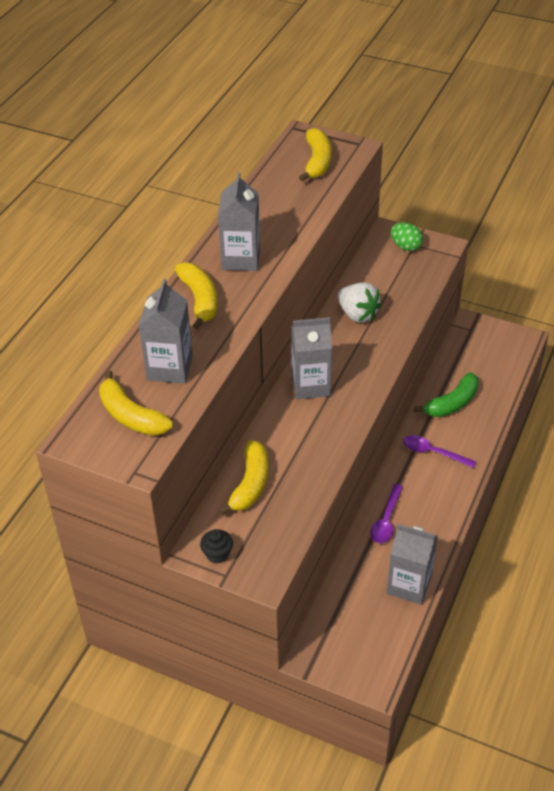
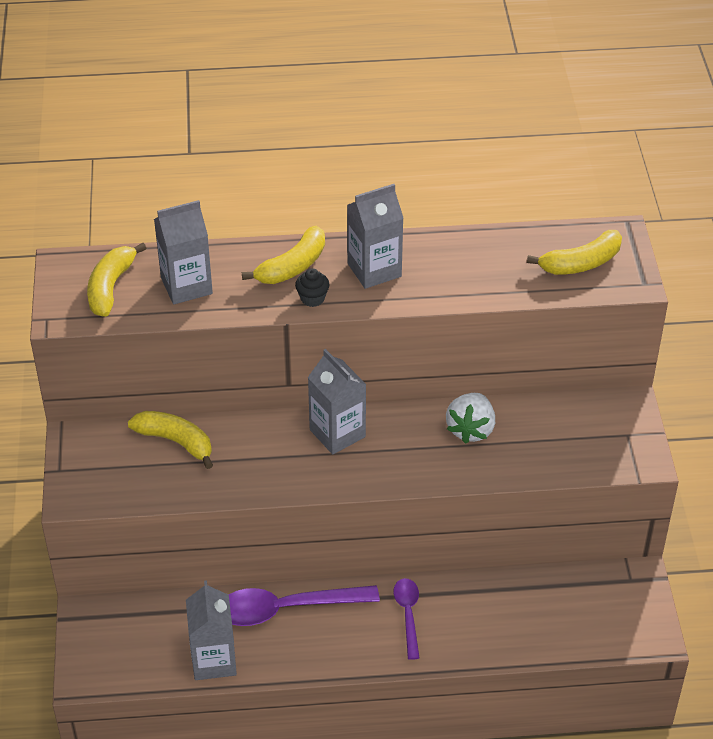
camera: 60 degrees right, 0 degrees up
black cupcake [200,529,233,564] -> black cupcake moved to [295,268,330,307]
yellow banana [219,440,268,515] -> yellow banana turned 135 degrees counterclockwise [128,411,213,469]
purple spoon [370,484,403,543] -> purple spoon [228,585,380,626], size x1.74
green egg [391,222,423,251] -> none
green banana [414,372,479,417] -> none

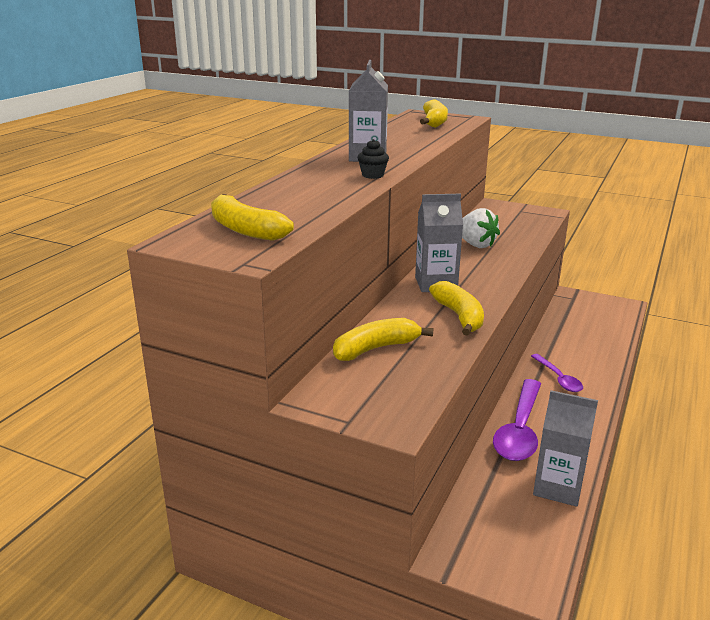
camera: 60 degrees left, 20 degrees down
grey carton [154,200,213,304] -> none
yellow banana [242,226,325,284] -> yellow banana moved to [429,281,484,336]
purple spoon [394,578,420,660] -> purple spoon turned 135 degrees counterclockwise [531,354,583,392]

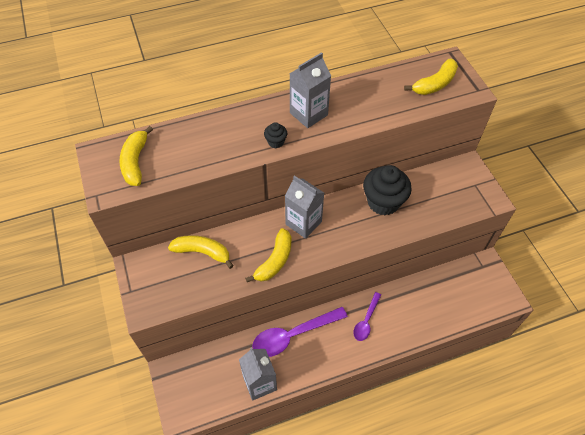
camera: 45 degrees right, 30 degrees up
white strawberry [462,208,500,248] -> black cupcake [363,165,412,215]

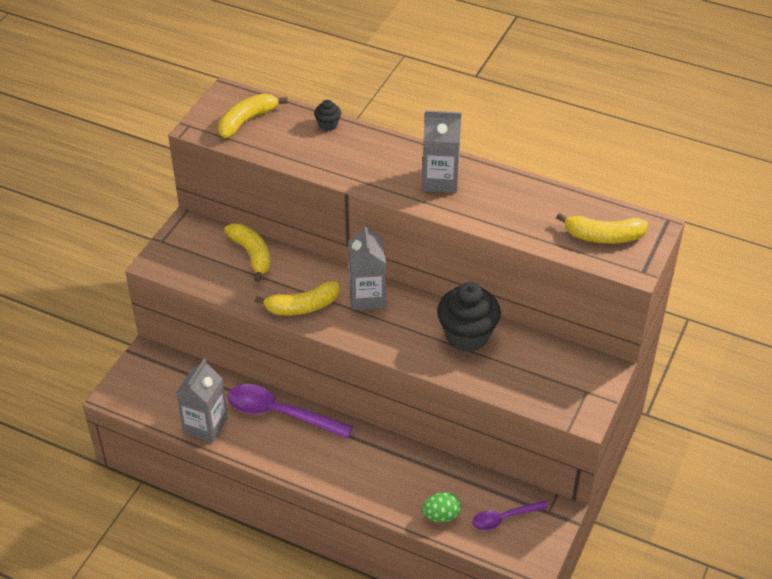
camera: 45 degrees right, 10 degrees down
black cupcake [264,122,287,148] -> black cupcake moved to [314,100,341,131]
purple spoon [353,292,381,341] -> purple spoon moved to [472,500,549,530]
none -> green egg [422,492,461,522]

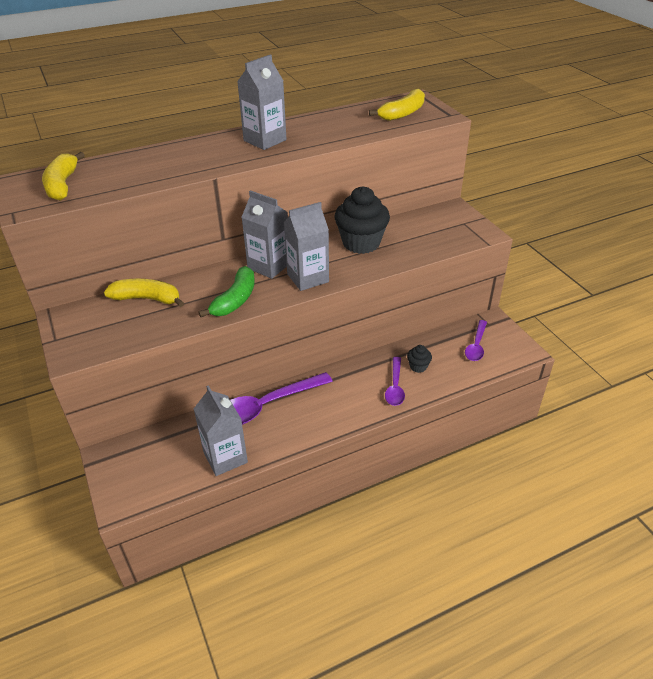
camera: 50 degrees left, 5 degrees down
yellow banana [255,282,339,315] -> green banana [199,266,255,317]
black cupcake [314,100,341,131] -> black cupcake moved to [407,345,432,373]
green egg [422,492,461,522] -> none
none -> grey carton [284,202,329,291]
none -> purple spoon [385,357,405,406]

